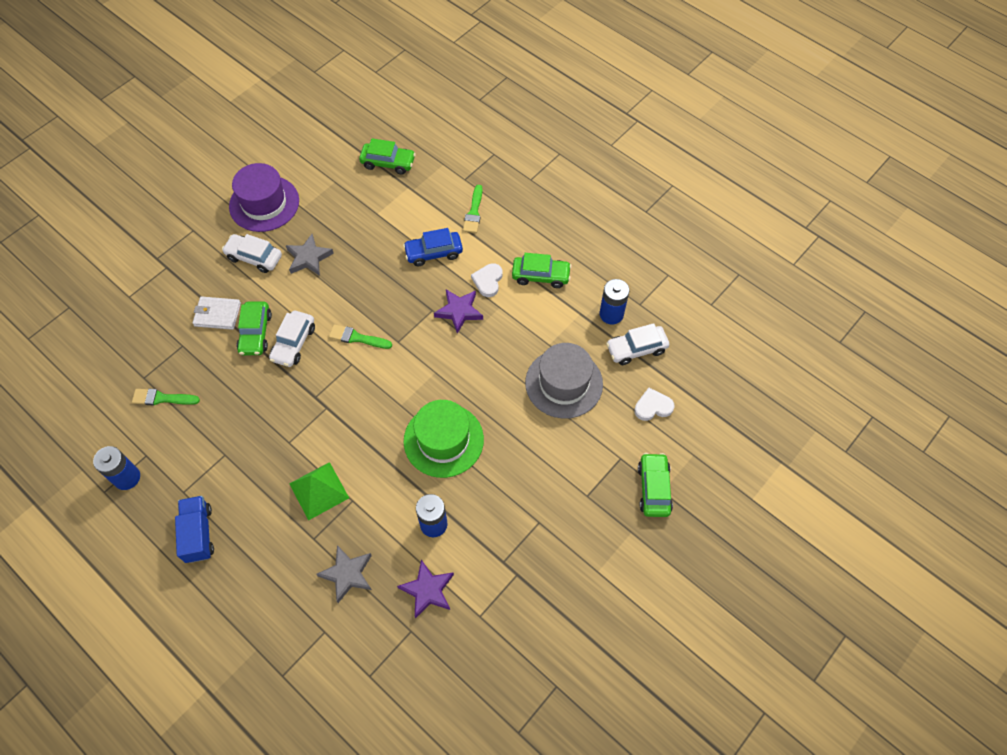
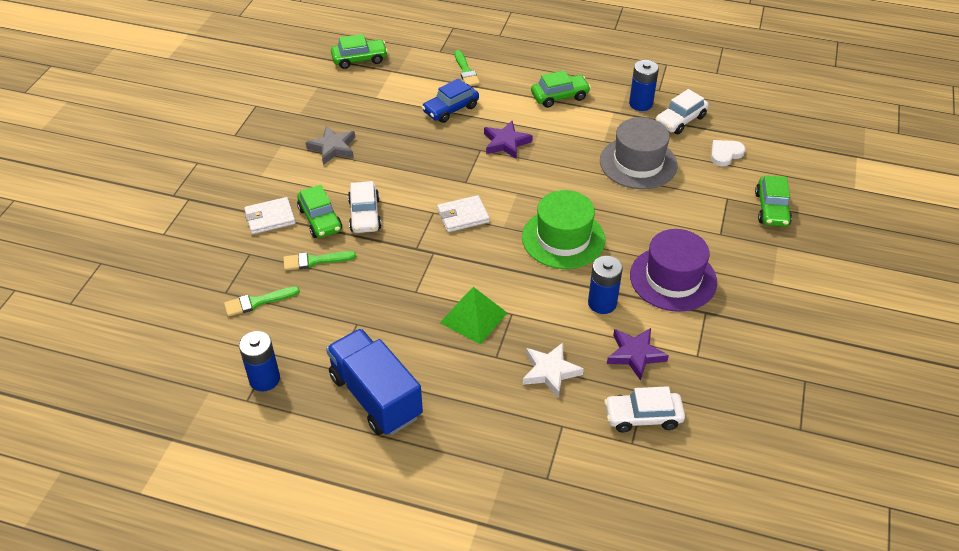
camera: 25 degrees left, 15 degrees down
blue truck [175,496,214,563] -> blue truck [326,328,423,435], size x1.55
white car [222,234,282,273] -> white car moved to [604,386,685,432]
purple hat [229,163,299,232] -> purple hat moved to [630,229,717,312]
grey star [316,545,372,603] -> white star [523,343,584,398]
green brush [329,324,392,349] -> green brush moved to [283,251,356,270]
white heart [471,263,503,297] -> none
green car [638,453,673,517] -> green car turned 150 degrees counterclockwise [755,175,792,227]
none -> white wallet [437,195,490,232]

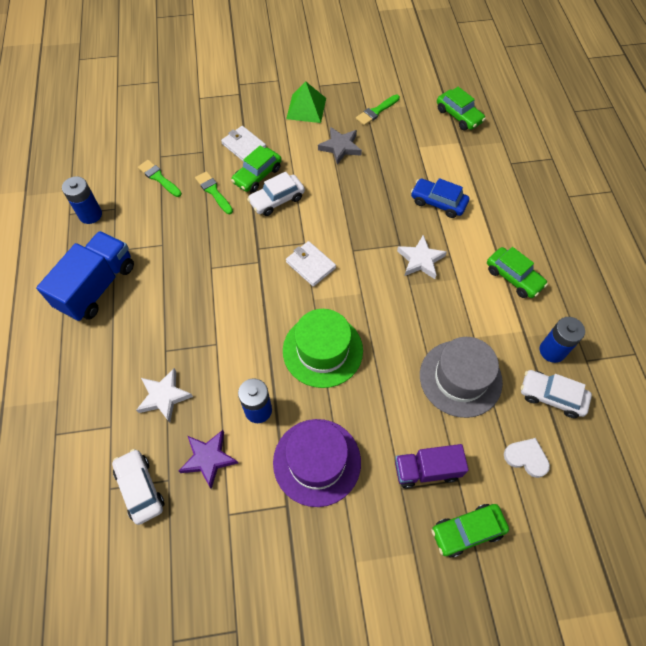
camera: 65 degrees right, 15 degrees up
green pyramid [440,287,507,345] -> green pyramid moved to [286,81,326,123]
green brush [455,50,480,86] -> green brush moved to [356,95,400,126]
purple star [484,121,533,159] -> white star [397,235,447,279]
none -> purple truck [395,444,469,488]

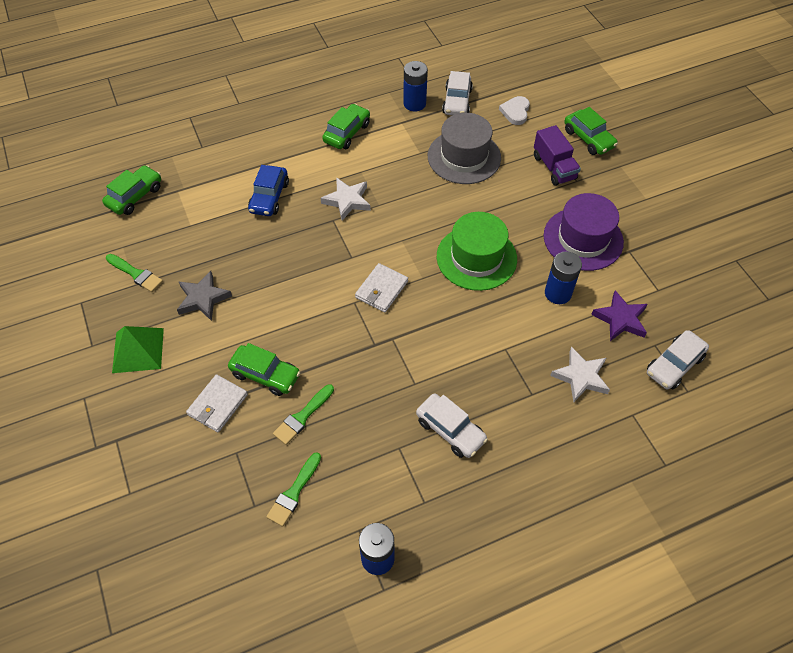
camera: 105 degrees left, 5 degrees down
blue truck [36,231,134,321] -> none
white car [247,172,305,216] -> white car moved to [416,393,488,458]

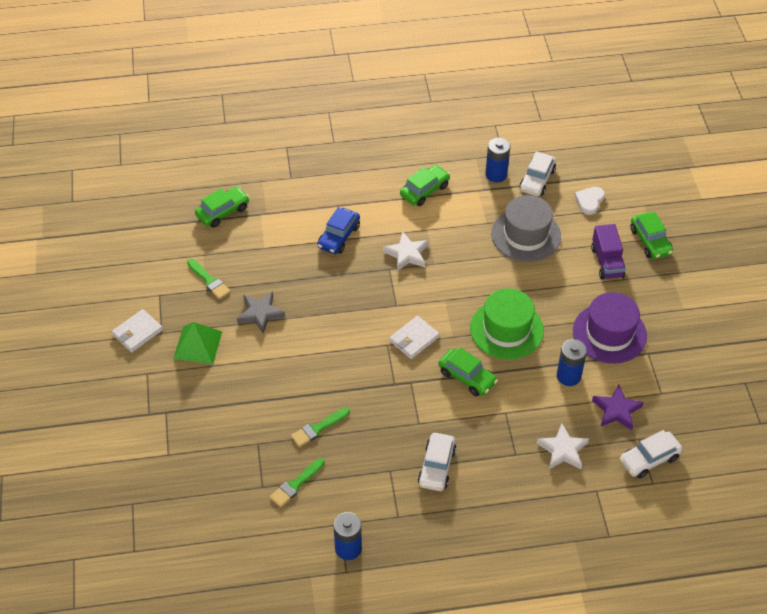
camera: 15 degrees right, 5 degrees down
white wallet [186,374,248,432] -> white wallet moved to [112,309,163,352]
green car [228,343,301,396] -> green car moved to [438,347,498,396]
white car [416,393,488,458] -> white car turned 45 degrees clockwise [418,433,457,491]

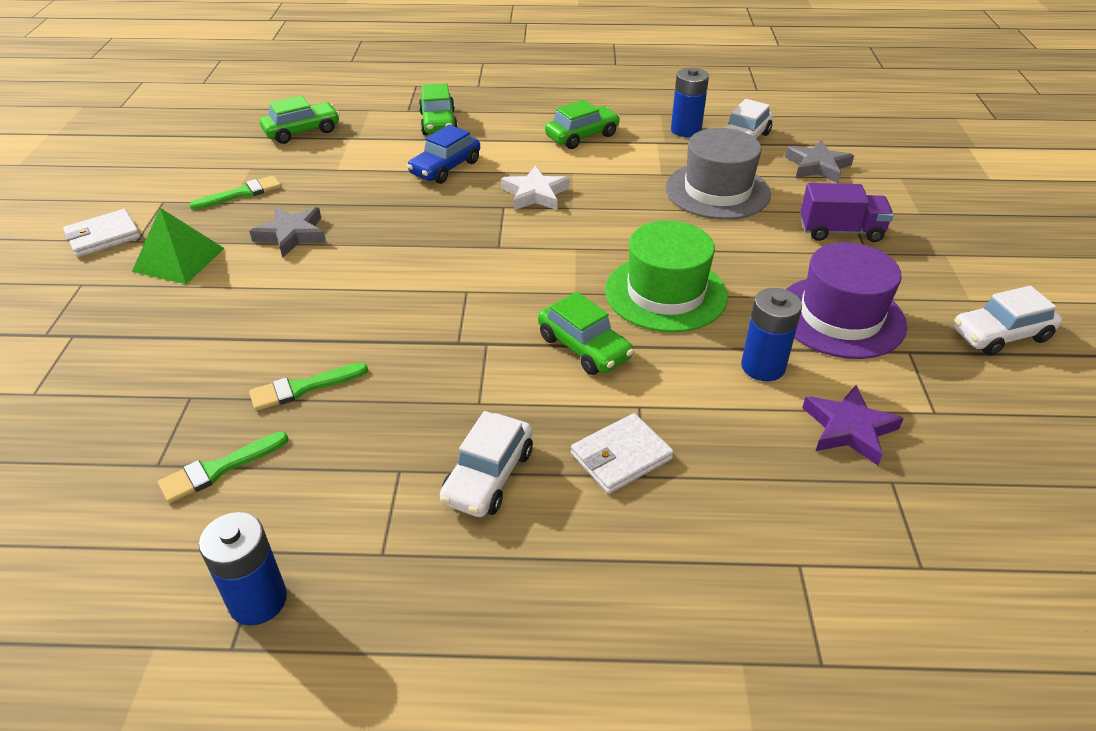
camera: 10 degrees right, 10 degrees down
green brush [187,259,231,299] -> green brush turned 90 degrees counterclockwise [189,175,281,210]
white wallet [389,316,440,359] -> white wallet moved to [571,413,674,494]
white star [537,423,589,469] -> none
white heart [574,187,605,215] -> grey star [785,140,854,183]
purple truck [591,224,626,280] -> purple truck turned 90 degrees counterclockwise [800,183,894,242]
white car [620,430,683,478] -> white car moved to [953,286,1062,356]
green car [630,212,673,259] -> green car moved to [419,83,458,135]

